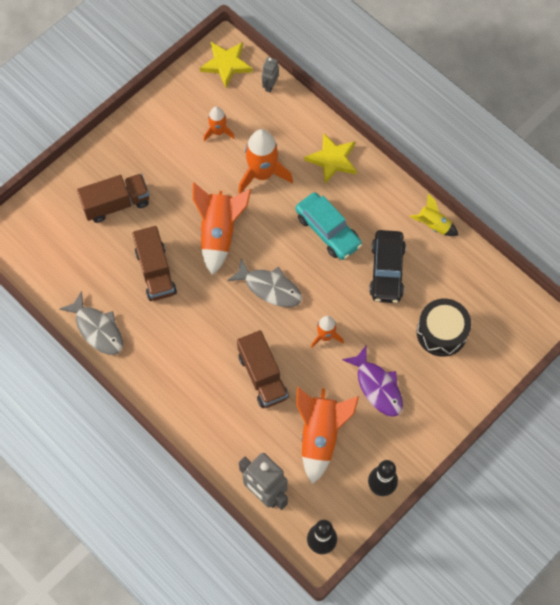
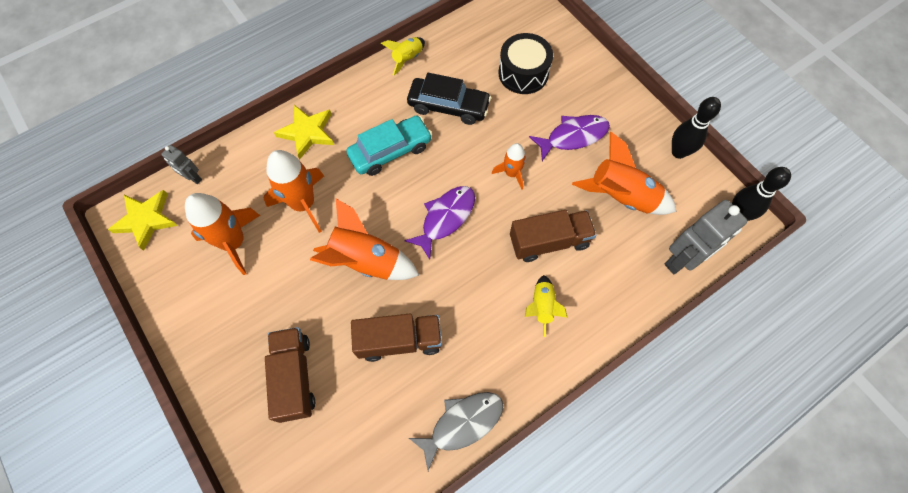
camera: 80 degrees left, 0 degrees up
orange rocket [203,106,235,142] -> orange rocket [185,193,260,275], size x1.77
grey fish [227,258,302,307] -> purple fish [404,186,475,259]
none -> yellow rocket [525,275,568,337]

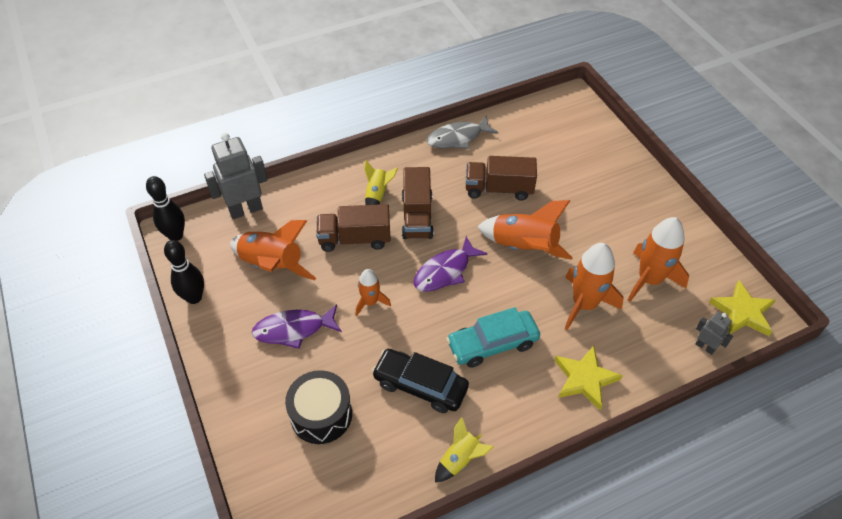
camera: 170 degrees left, 15 degrees down
brown truck [265,327,315,423] -> brown truck moved to [402,167,434,239]

